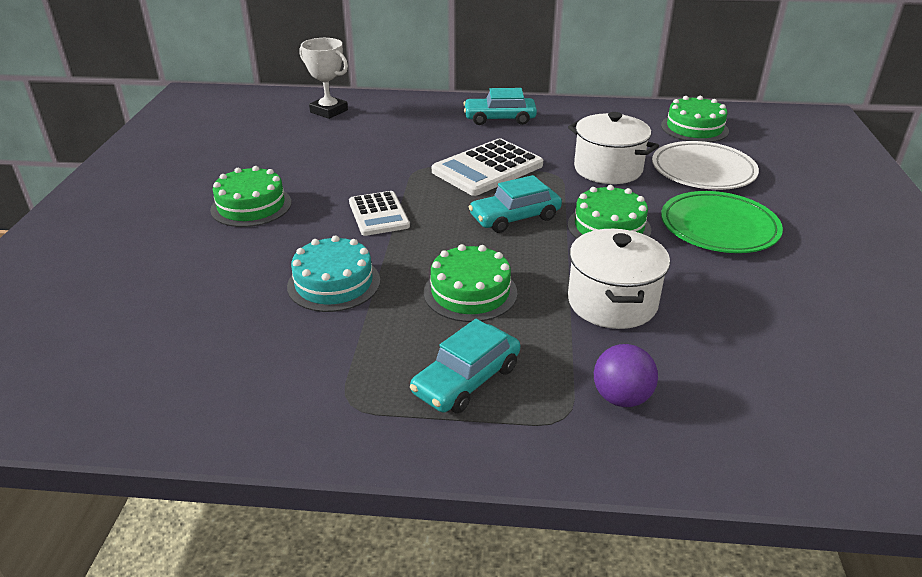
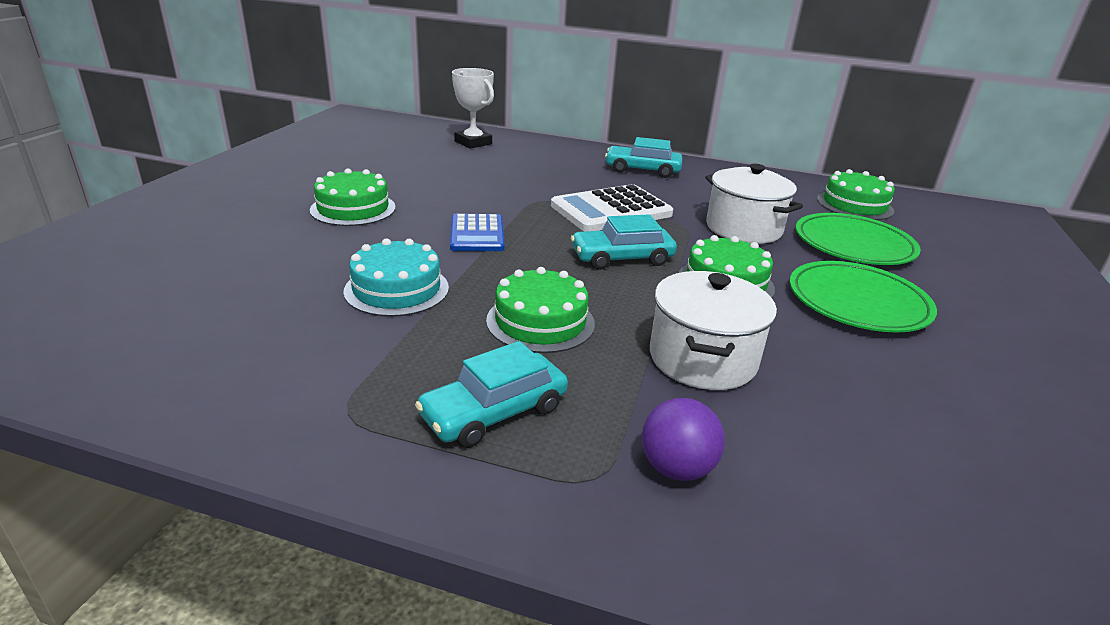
camera: 10 degrees right, 5 degrees down
white calculator [349,191,410,236] -> blue calculator [450,214,505,251]
white plate [652,141,759,190] -> green plate [796,213,921,265]

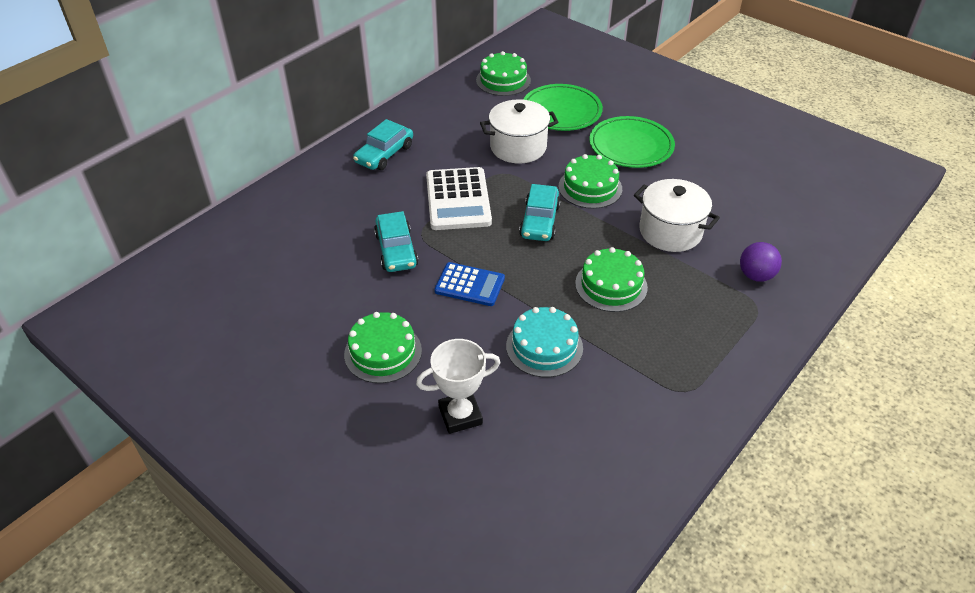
camera: 65 degrees left, 15 degrees up
turquoise car [415,341,568,448] -> turquoise car moved to [374,211,418,272]
white trophy [452,68,494,149] -> white trophy moved to [416,339,500,434]

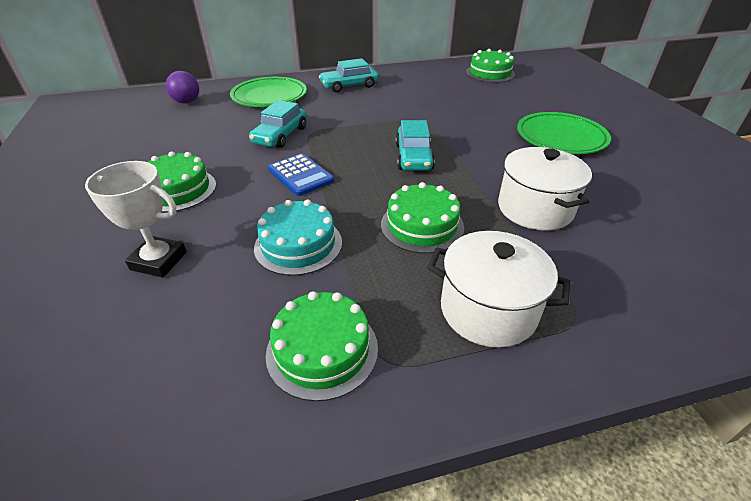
camera: 35 degrees right, 5 degrees down
white calculator [426,167,492,230] -> none
white pot [480,99,558,164] -> white pot moved to [427,231,570,348]
turquoise car [519,184,561,241] -> turquoise car turned 45 degrees counterclockwise [395,120,435,171]
green plate [523,84,603,131] -> green plate moved to [230,77,307,107]
green cake [558,154,622,209] -> green cake moved to [266,291,378,401]
purple ball [740,242,782,282] -> purple ball moved to [166,71,199,104]

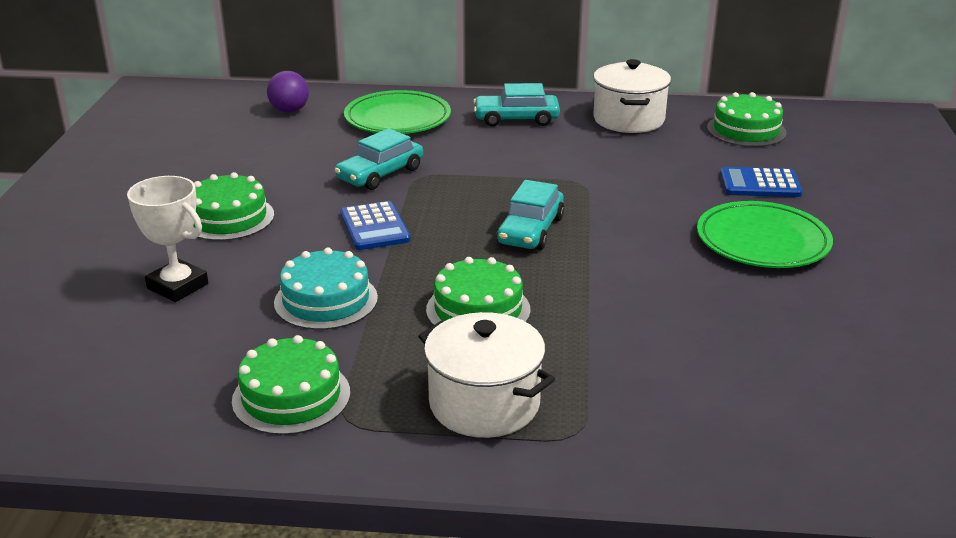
camera: 20 degrees right, 10 degrees down
white pot [498,147,592,230] -> white pot moved to [593,59,671,133]
none -> blue calculator [720,167,802,197]

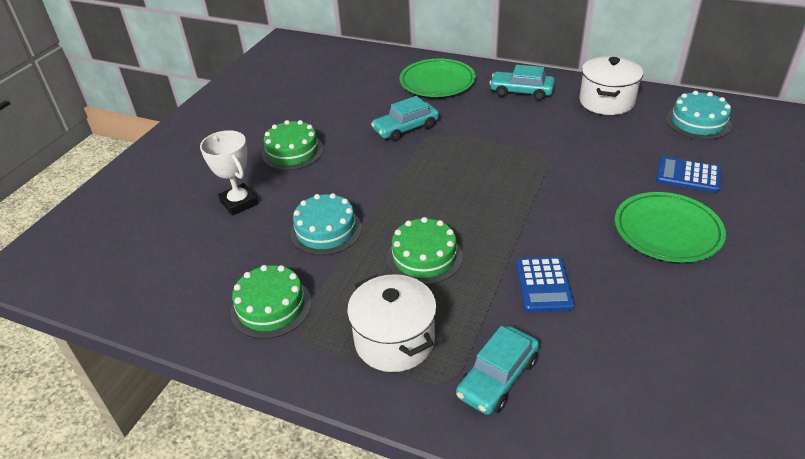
camera: 20 degrees right, 10 degrees up
purple ball [267,71,309,113] -> none
blue calculator [340,201,411,250] -> blue calculator moved to [516,257,575,312]
turquoise car [497,180,565,250] -> turquoise car moved to [456,326,540,415]
green cake [707,92,787,147] -> turquoise cake [666,91,732,140]

